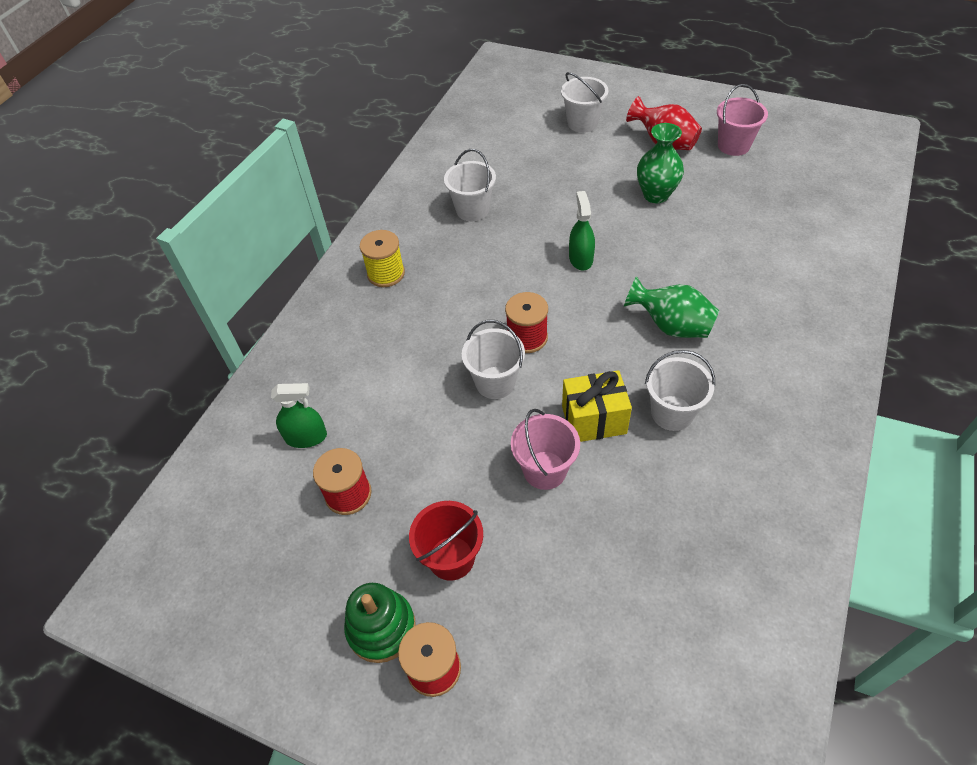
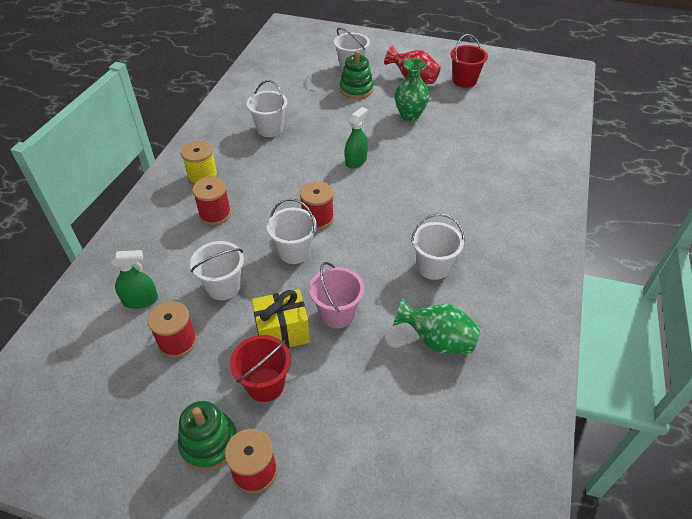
camera: 10 degrees left, 5 degrees down
yellow gift [562,370,632,442] -> yellow gift moved to [252,289,310,348]
green spray bottle [569,191,595,270] -> green spray bottle turned 45 degrees clockwise [345,107,368,168]
green vase [624,276,719,338] -> green vase moved to [393,298,481,354]
pink bucket [717,84,768,156] -> red bucket [451,34,488,88]
none -> white bucket [190,241,244,300]
none -> red spool [192,177,231,225]
none -> green stacking toy [340,51,374,99]

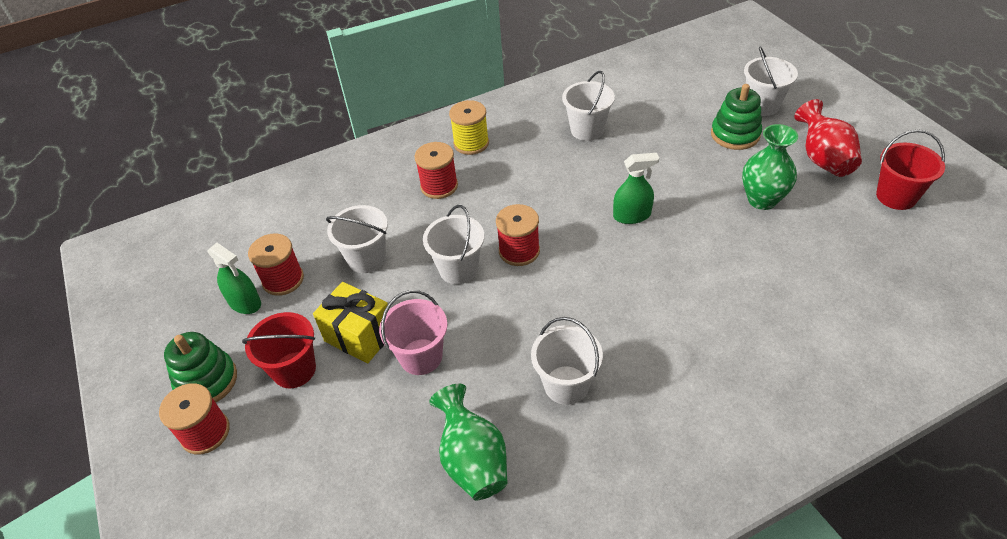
camera: 50 degrees right, 0 degrees up
green spray bottle [111,250,158,309] -> green spray bottle moved to [208,243,261,314]

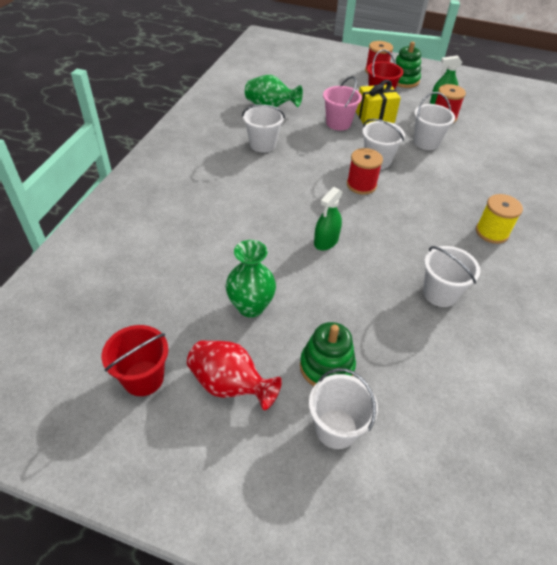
camera: 130 degrees right, 0 degrees up
red spool [414,142,458,199] -> none

